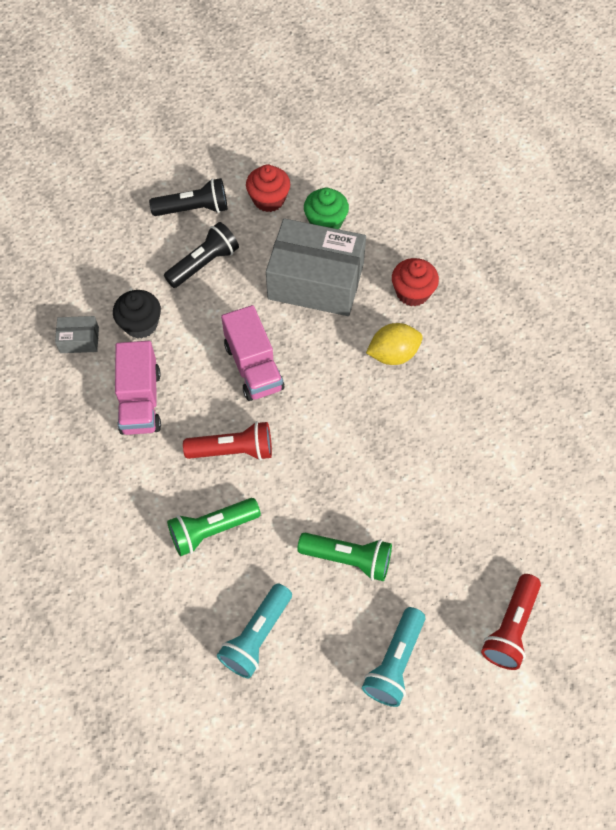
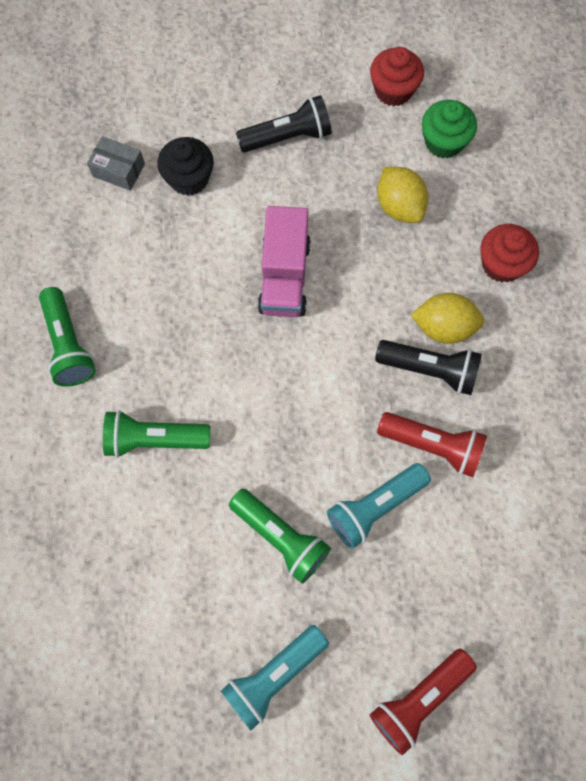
camera: 25 degrees right, 10 degrees up
pink truck [115,341,161,435] -> none
black flashlight [149,178,228,216] -> black flashlight moved to [375,340,482,395]
red flashlight [183,421,272,461] -> red flashlight moved to [377,412,487,477]
turquoise flashlight [217,583,292,678] -> turquoise flashlight moved to [327,463,431,549]
grey box [266,218,366,316] -> yellow lemon [377,167,428,223]
none -> green flashlight [39,287,96,387]

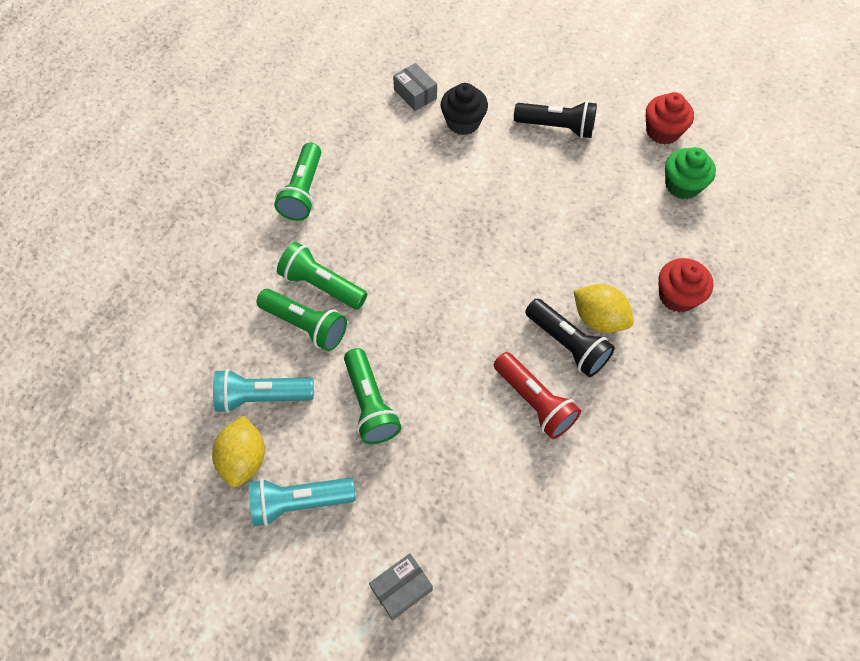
camera: 30 degrees right, 10 degrees down
pink truck [258,206,311,317] -> none
turquoise flashlight [327,463,431,549] -> turquoise flashlight moved to [213,369,314,413]
red flashlight [370,649,477,755] -> grey box [369,553,433,620]
yellow lemon [377,167,428,223] -> yellow lemon moved to [212,416,265,487]
none -> green flashlight [256,289,347,351]

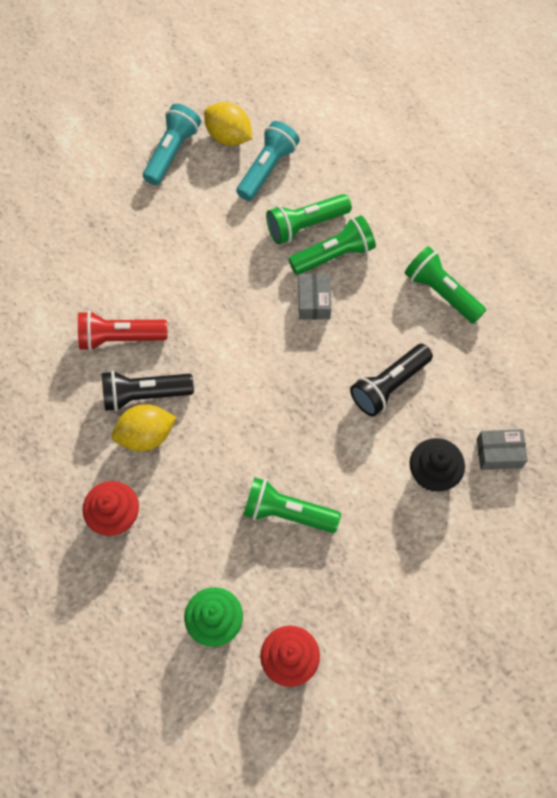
camera: 125 degrees right, 5 degrees up
green flashlight [344,348,402,444] -> green flashlight moved to [243,477,341,533]
grey box [369,553,433,620] -> grey box moved to [298,274,331,320]
black flashlight [514,101,597,138] -> black flashlight moved to [350,344,433,416]

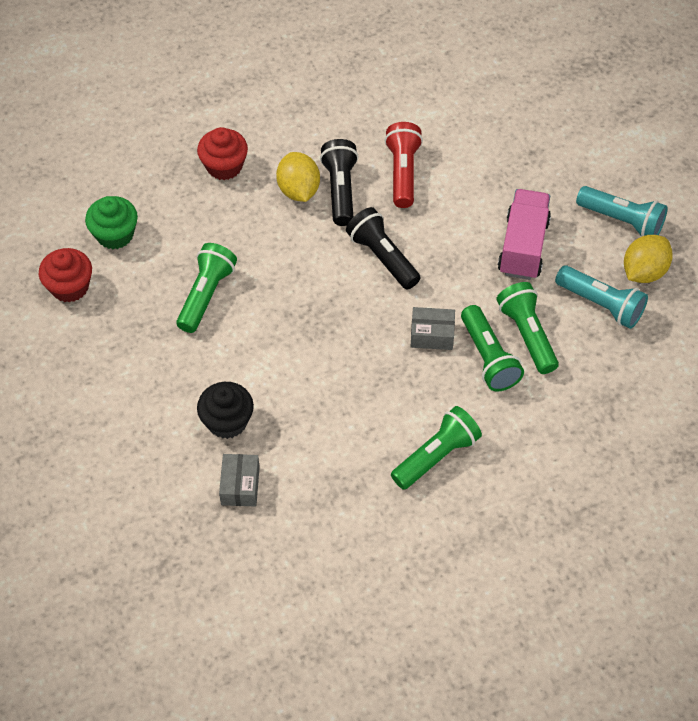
camera: 95 degrees right, 10 degrees down
black flashlight [350,344,433,416] -> black flashlight moved to [346,207,421,289]
none -> pink truck [498,189,551,280]

